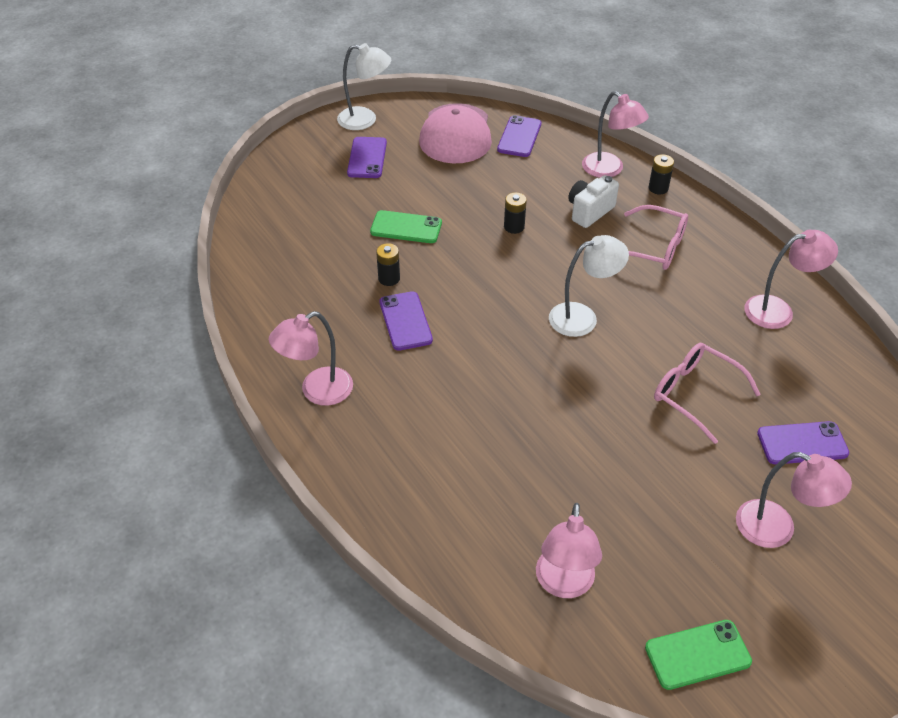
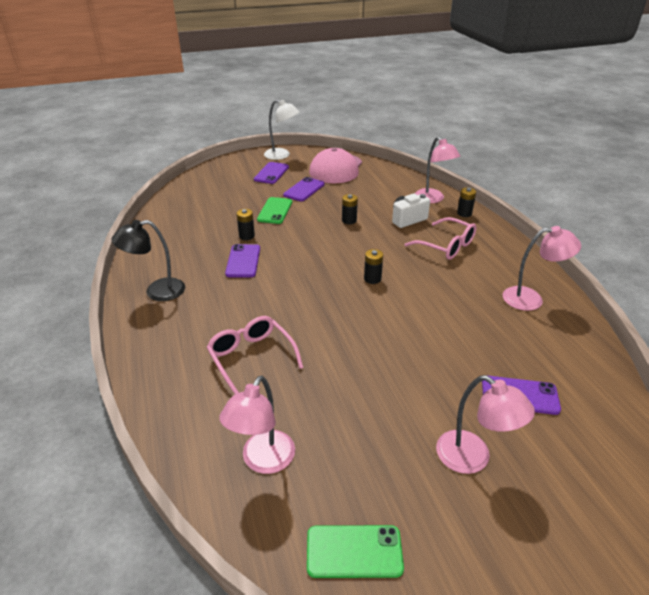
camera: 15 degrees right, 10 degrees down
pink lamp [269,311,353,406] -> black lamp [112,220,185,301]
green phone [370,210,442,243] -> green phone turned 75 degrees clockwise [257,197,292,224]
purple phone [497,115,541,157] -> purple phone moved to [283,177,325,201]
white lamp [549,235,629,337] -> black battery [364,249,383,284]
pink glasses [654,343,761,444] -> pink glasses moved to [206,316,303,394]

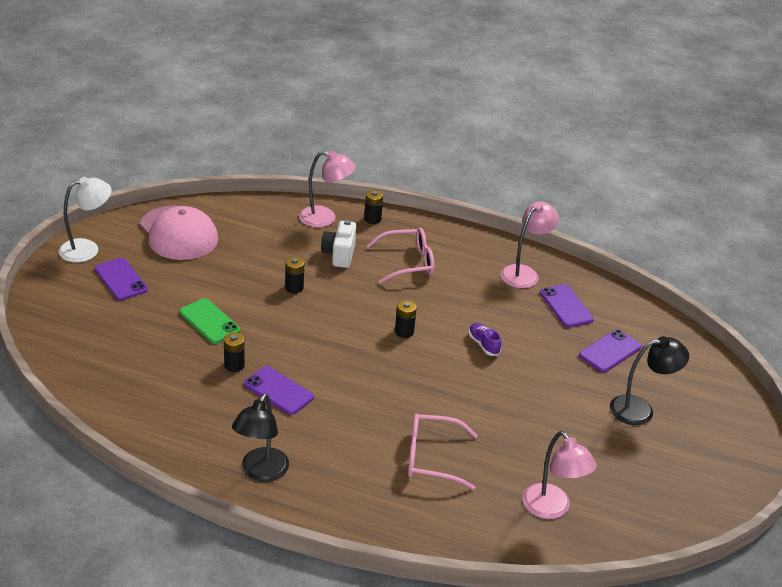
camera: 55 degrees left, 0 degrees up
purple phone [283,177,325,201] -> purple phone moved to [540,284,594,327]
green phone [307,525,404,578] -> none
pink lamp [436,375,535,474] -> black lamp [610,336,689,425]
none -> purple shoe [468,323,501,356]

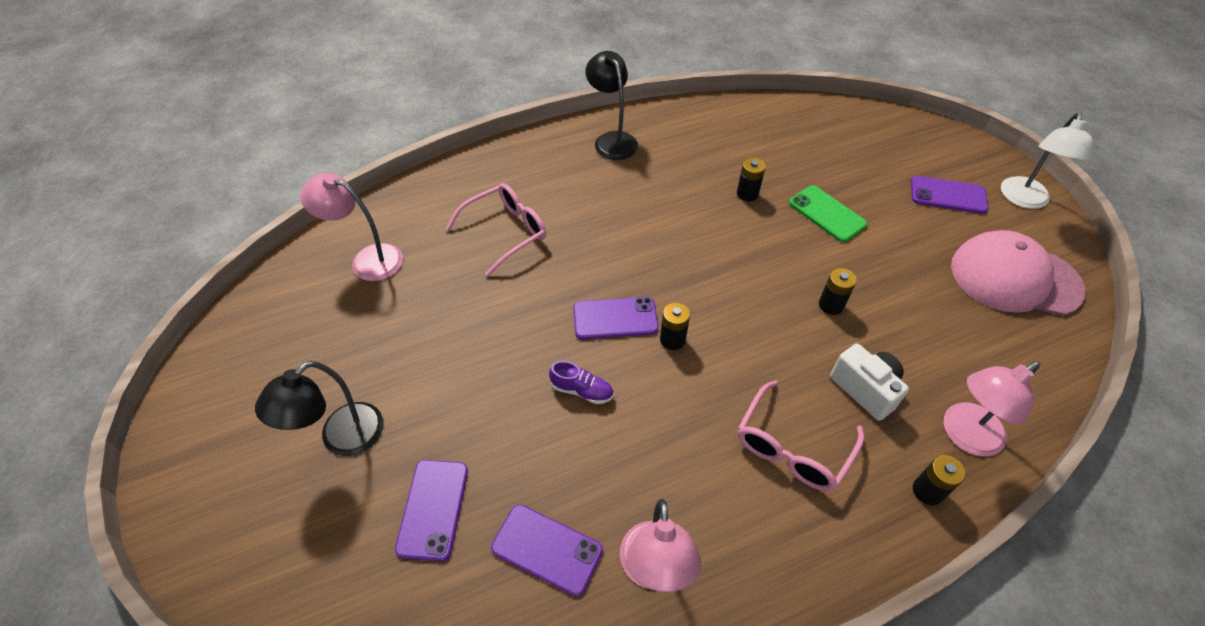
camera: 140 degrees right, 15 degrees up
green phone [179,298,240,344] -> green phone turned 45 degrees clockwise [789,186,868,242]
purple phone [244,366,314,415] -> purple phone moved to [573,297,659,339]

